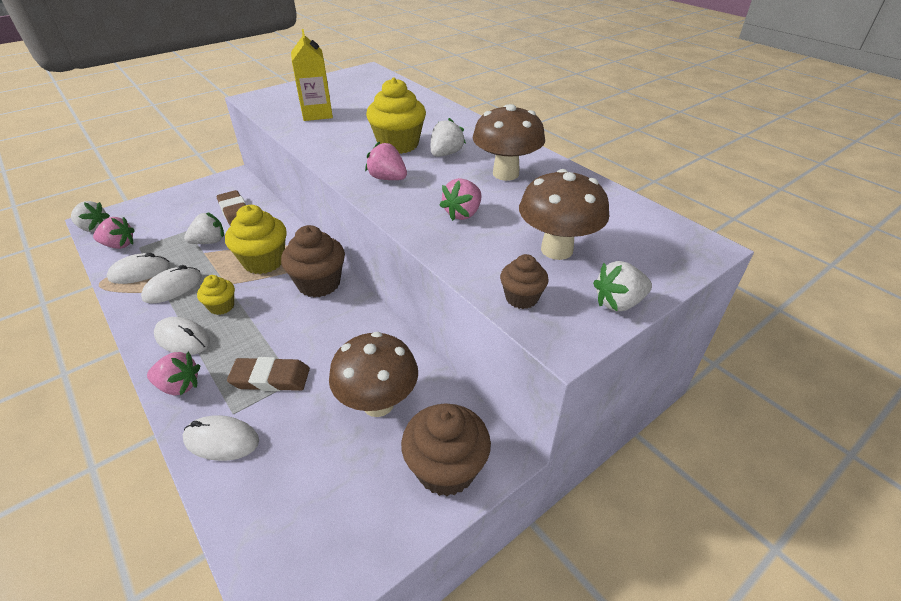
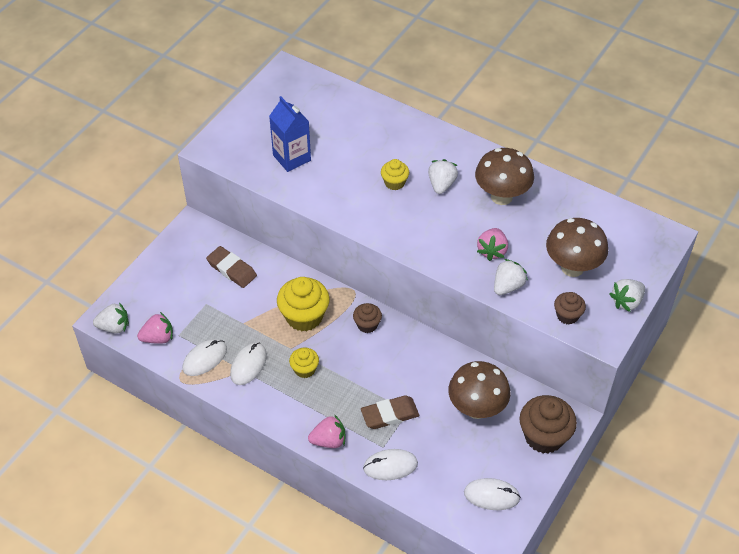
camera: 20 degrees left, 10 degrees up
white mouse [154,317,210,355] -> white mouse moved to [464,478,521,510]
white strawberry [184,212,224,244] -> white strawberry moved to [494,259,528,295]
brown cupcake [281,225,345,297] -> brown cupcake [353,303,382,333], size x0.55
yellow carton [291,29,333,121] -> blue carton [269,96,311,172]
pink strawberry [365,142,407,180] -> none
yellow cupcake [366,77,426,154] -> yellow cupcake [381,159,409,190], size x0.55

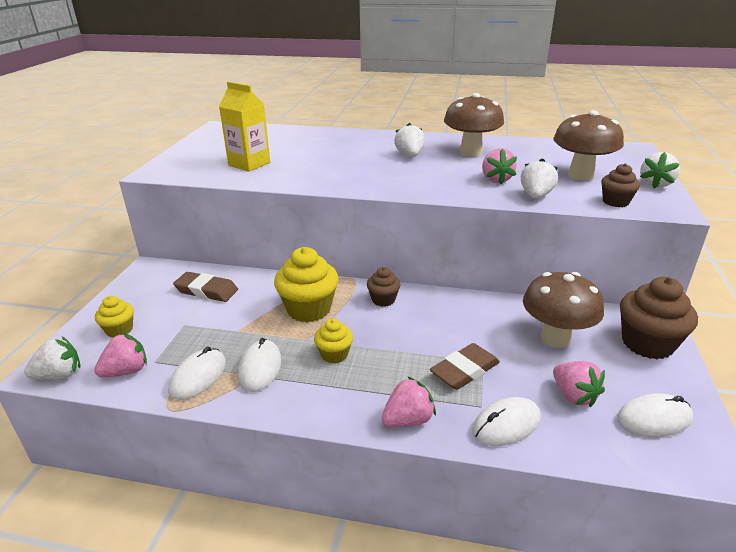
camera: 20 degrees left, 20 degrees down
blue carton [269,96,311,172] -> yellow carton [219,82,270,172]
yellow cupcake [381,159,409,190] -> yellow cupcake moved to [95,296,134,338]
none -> pink strawberry [553,361,605,407]

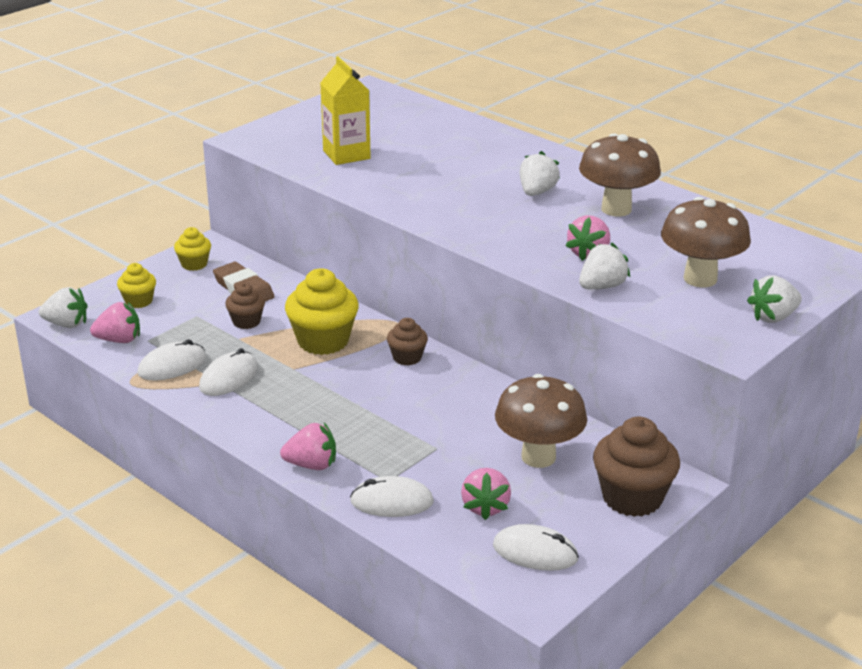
camera: 30 degrees right, 0 degrees up
yellow cupcake [314,318,353,363] -> yellow cupcake moved to [174,227,211,271]
brown eraser [430,343,500,390] -> none
brown cupcake [601,163,640,207] -> brown cupcake moved to [225,283,265,329]

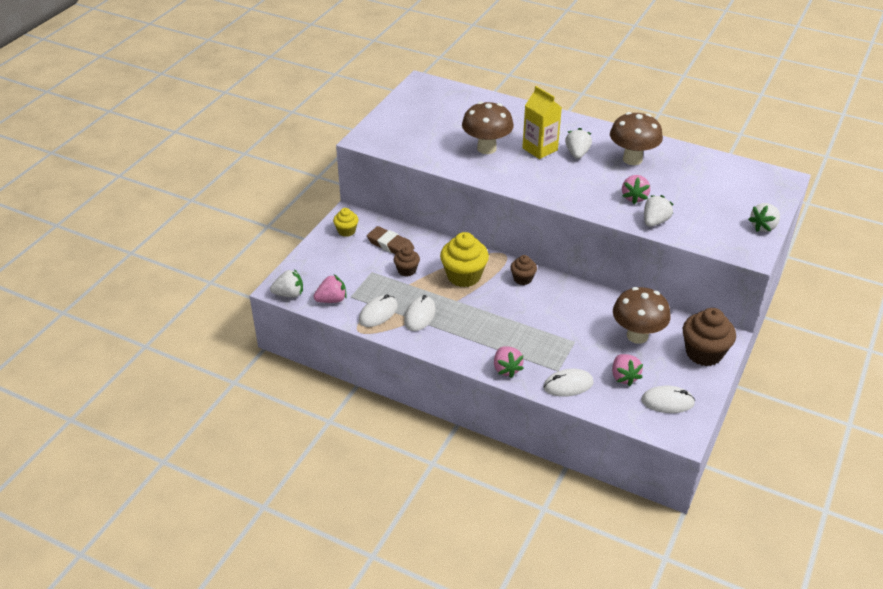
camera: 15 degrees left, 10 degrees up
yellow cupcake [117,263,156,308] -> none
pink strawberry [280,423,336,470] -> pink strawberry turned 90 degrees clockwise [494,346,524,378]
yellow carton [320,56,371,165] -> yellow carton moved to [522,86,562,159]
brown mushroom [661,197,751,287] -> brown mushroom moved to [462,101,514,154]

